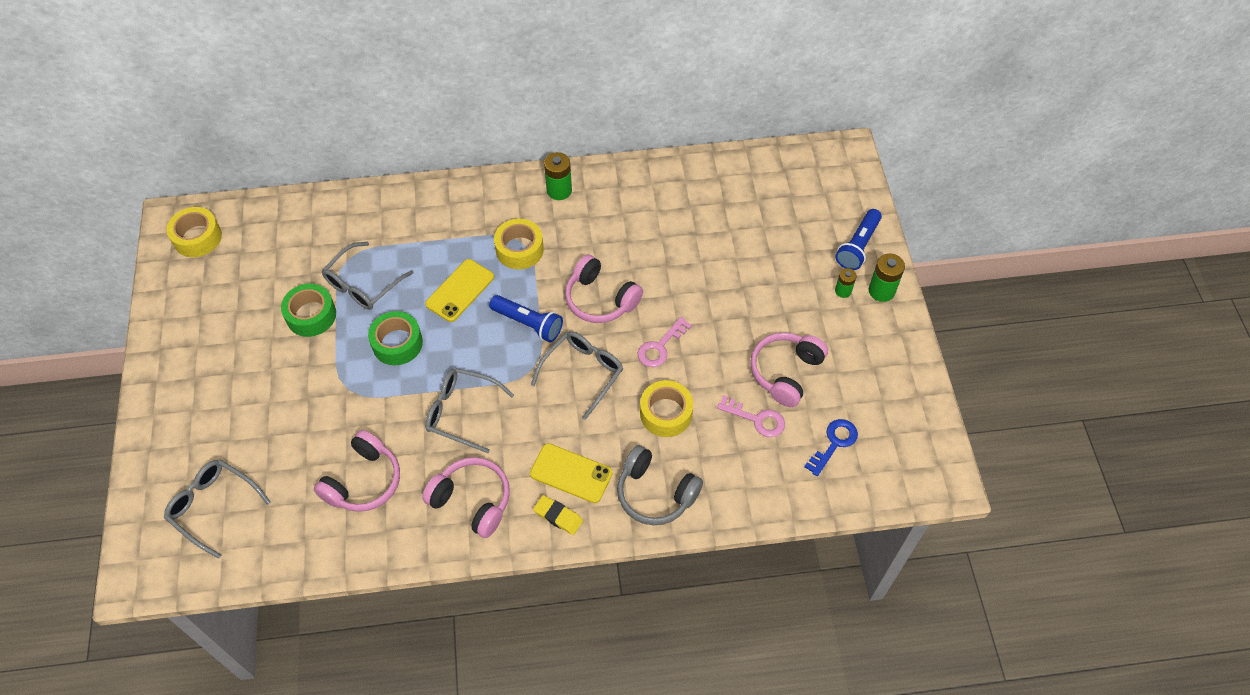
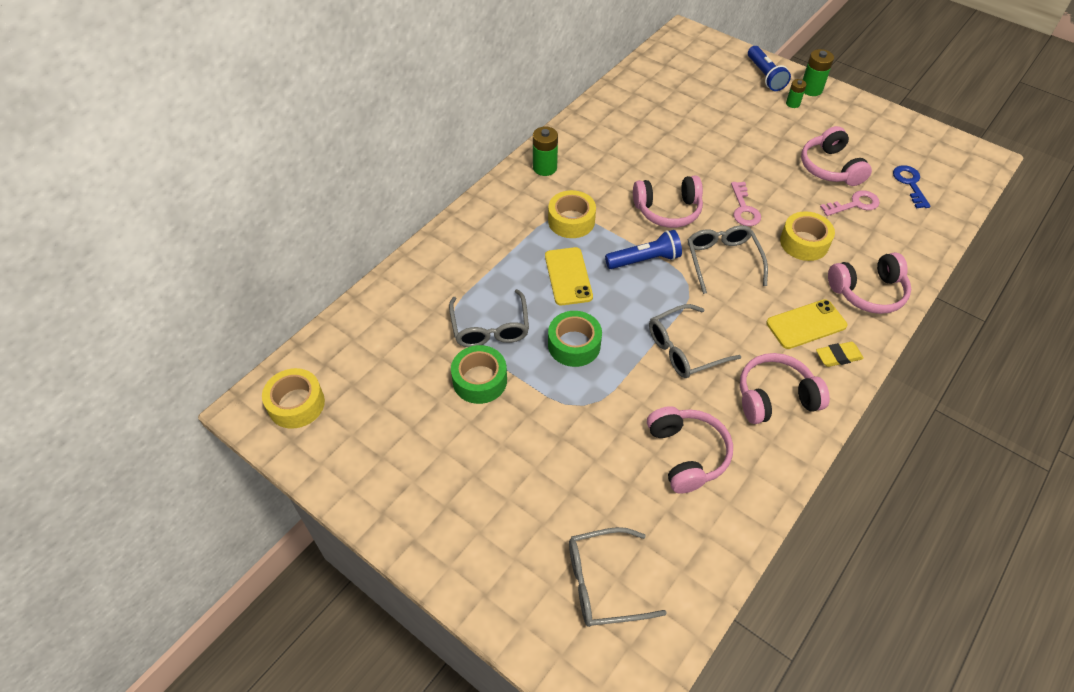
camera: 45 degrees left, 5 degrees down
grey headphones [617,445,703,525] -> pink headphones [828,252,911,314]

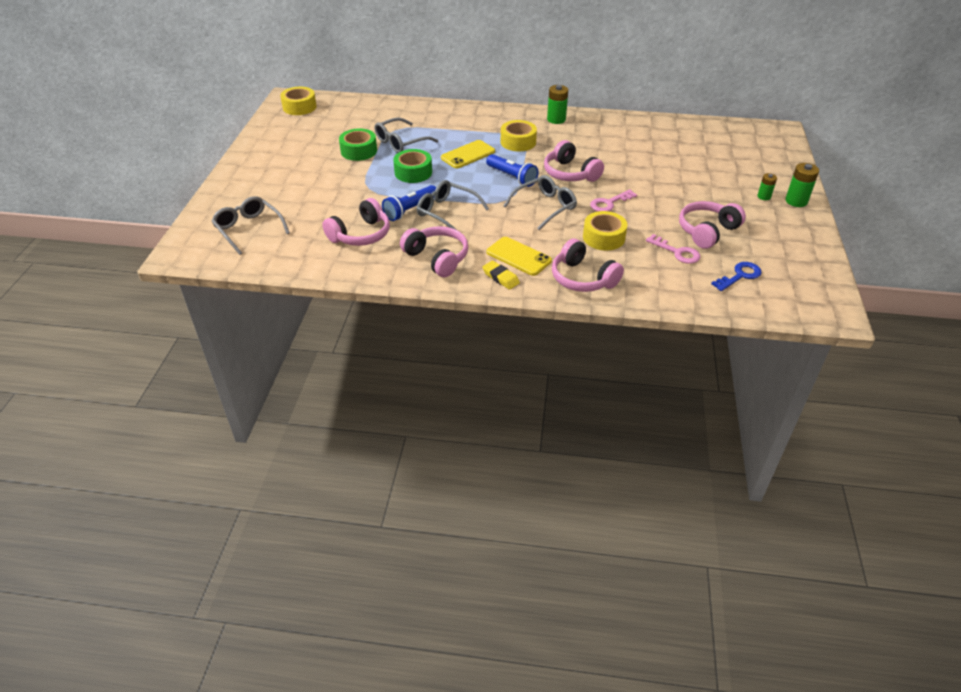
camera: 60 degrees right, 10 degrees down
blue flashlight [748,46,791,91] -> blue flashlight moved to [382,185,436,221]

